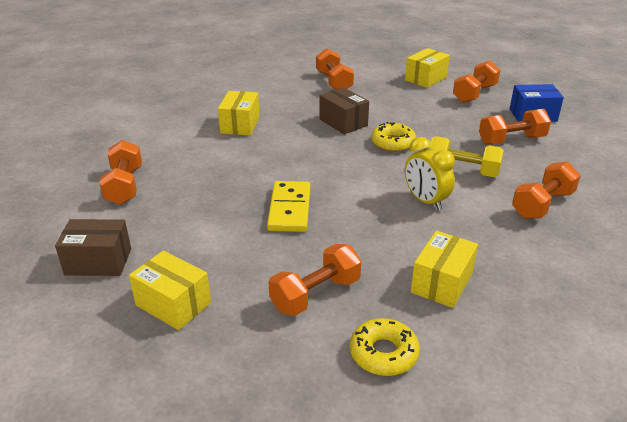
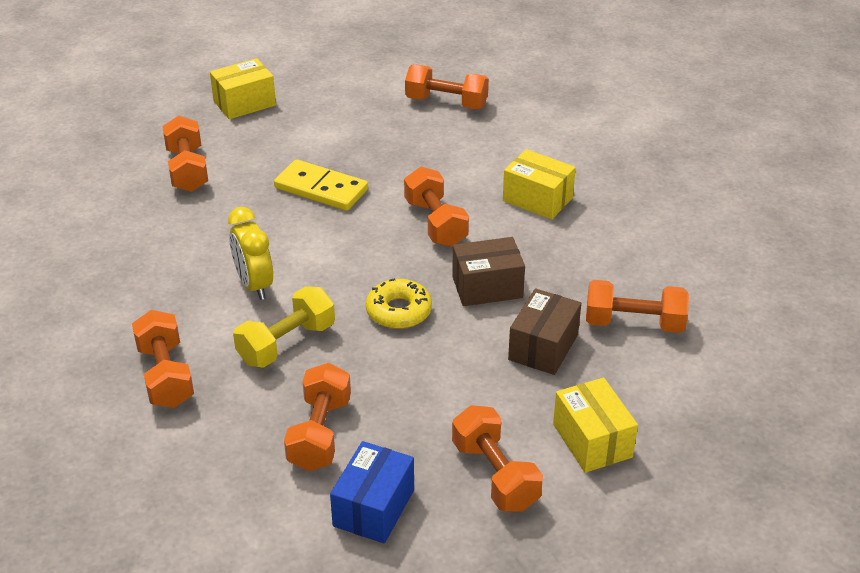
camera: 115 degrees right, 5 degrees up
brown box [55,219,131,276] -> brown box moved to [508,288,581,375]
yellow donut [350,318,420,376] -> none
yellow clock [405,137,455,211] -> yellow clock turned 105 degrees counterclockwise [228,207,273,300]
yellow box [411,231,478,308] -> none
none -> orange dumbbell [404,166,469,247]

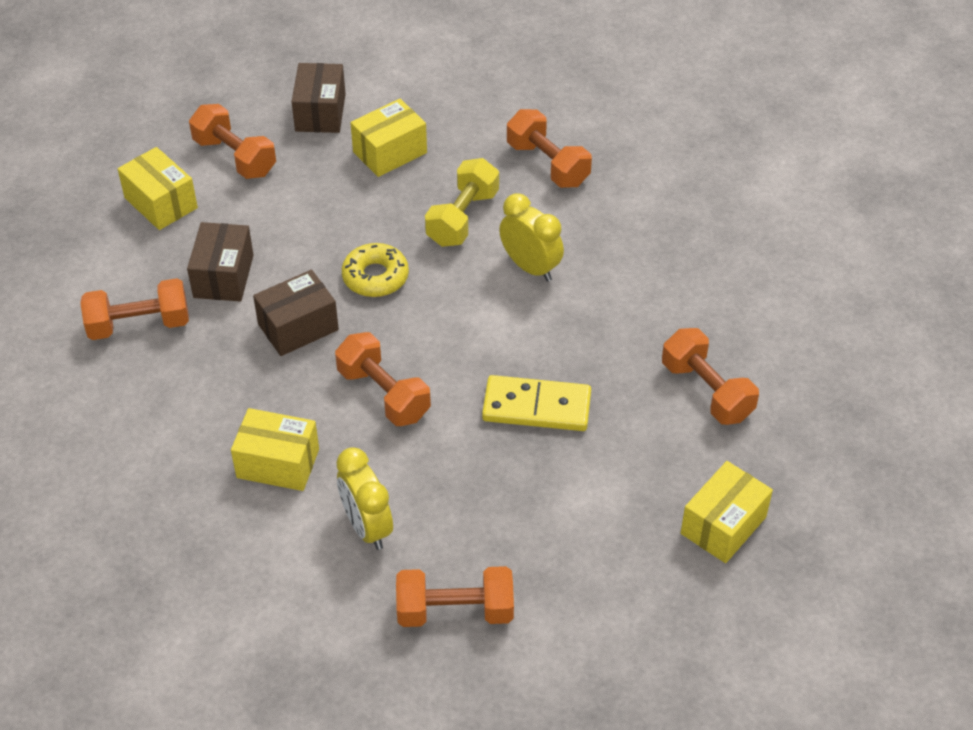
camera: 160 degrees right, 10 degrees up
orange dumbbell [284,363,351,471] -> yellow box [351,99,427,177]
blue box [330,441,414,544] -> brown box [292,63,346,133]
none -> yellow clock [336,447,393,550]

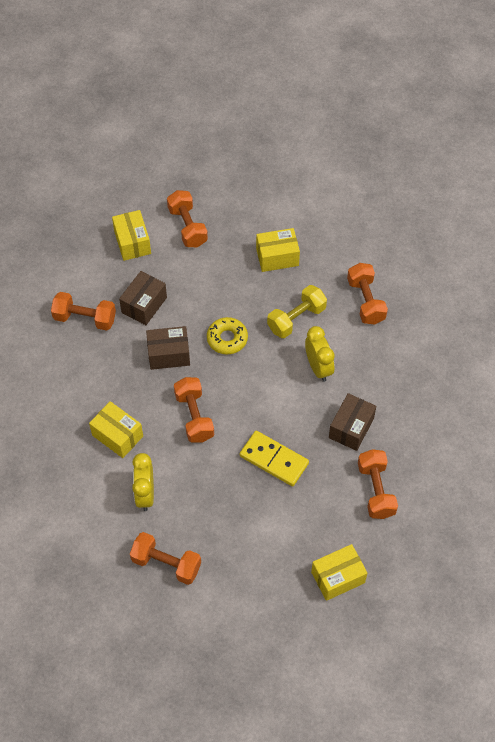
camera: 25 degrees right, 10 degrees up
brown box [292,63,346,133] -> brown box moved to [329,393,376,451]

